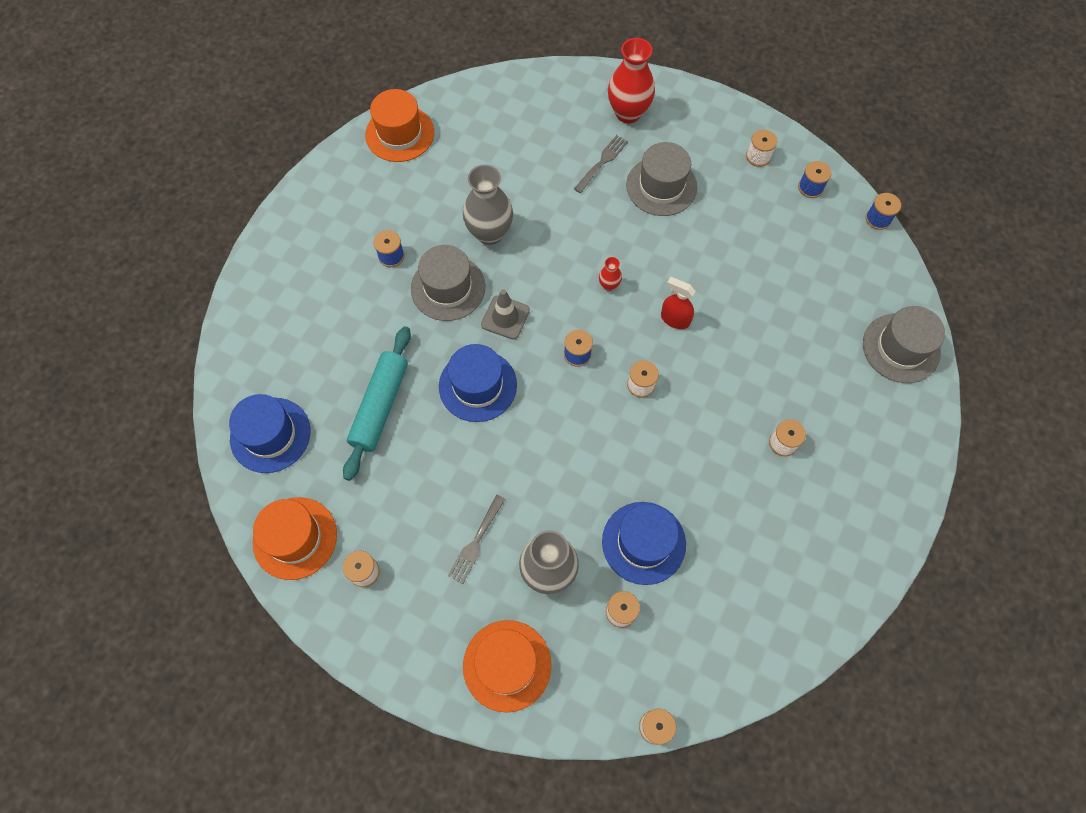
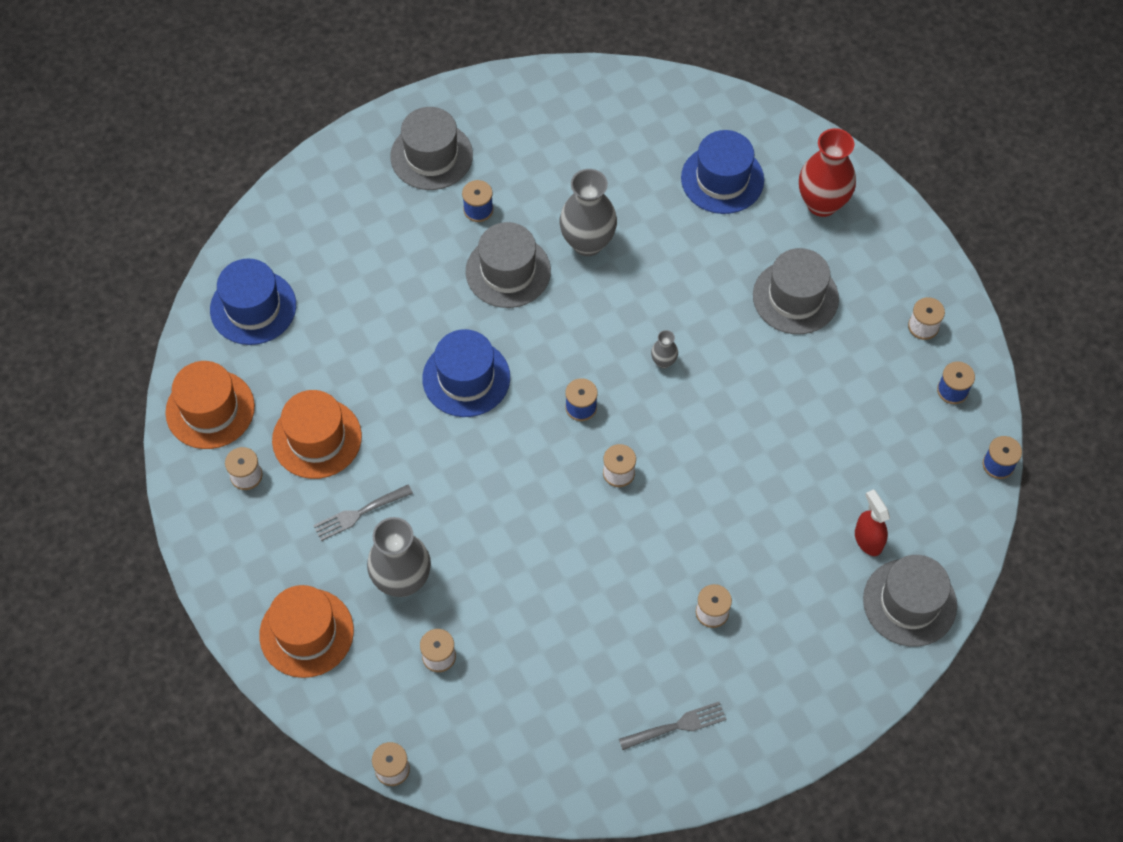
camera: 35 degrees right, 5 degrees down
turquoise rolling pin [343,326,411,481] -> none
orange hat [365,89,434,162] -> orange hat moved to [272,390,362,479]
grey traffic cone [481,289,530,340] -> none
grey fork [574,135,628,193] -> grey fork moved to [619,702,726,750]
red vase [599,257,622,291] -> grey vase [651,330,678,368]
blue hat [602,502,686,585] -> blue hat moved to [681,130,764,214]
red spray bottle [661,277,696,329] -> red spray bottle moved to [855,489,890,556]
none -> grey hat [390,107,473,190]

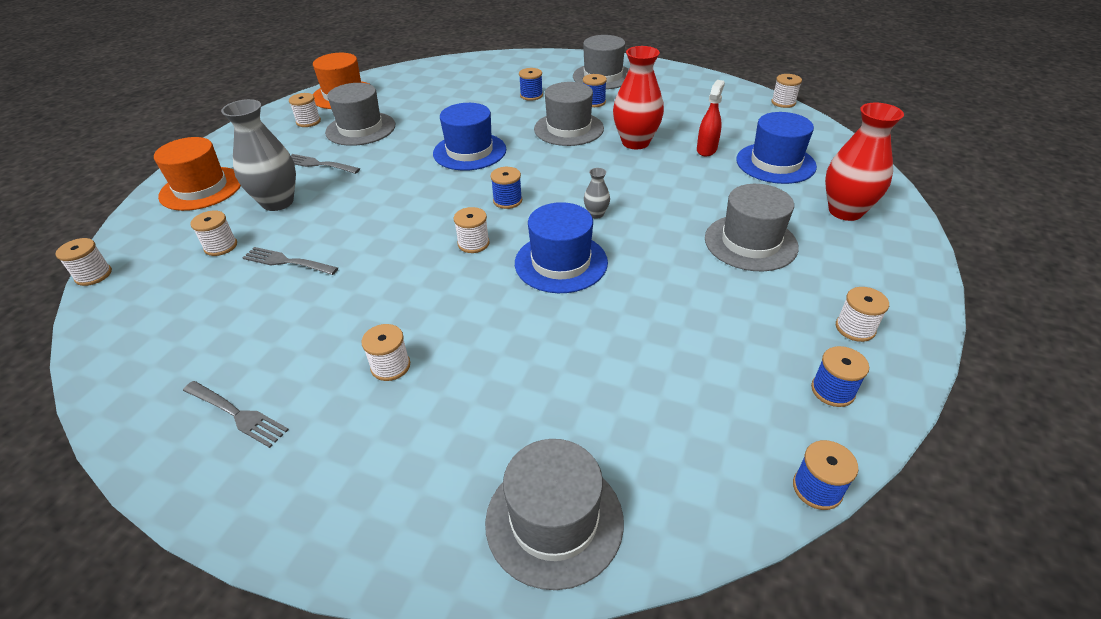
camera: 50 degrees right, 20 degrees down
blue hat [210,258,296,345] -> blue hat moved to [515,202,608,293]
orange hat [272,390,362,479] -> grey hat [325,83,395,146]
grey vase [559,169,617,256] -> red vase [613,46,664,149]
red spray bottle [855,489,890,556] -> red spray bottle moved to [697,80,725,156]
none -> grey fork [242,247,338,275]
none -> blue spool [519,68,543,101]
none -> white spool [771,74,802,108]

